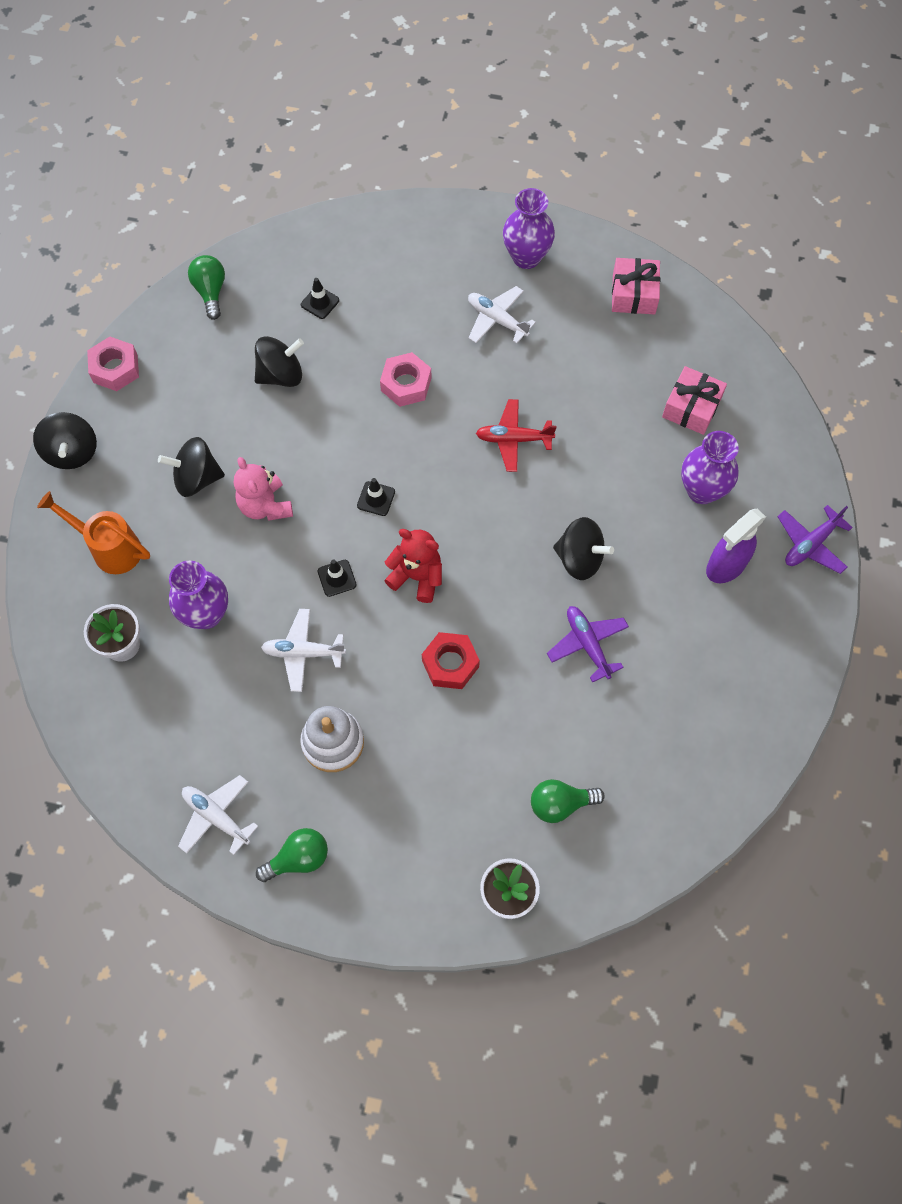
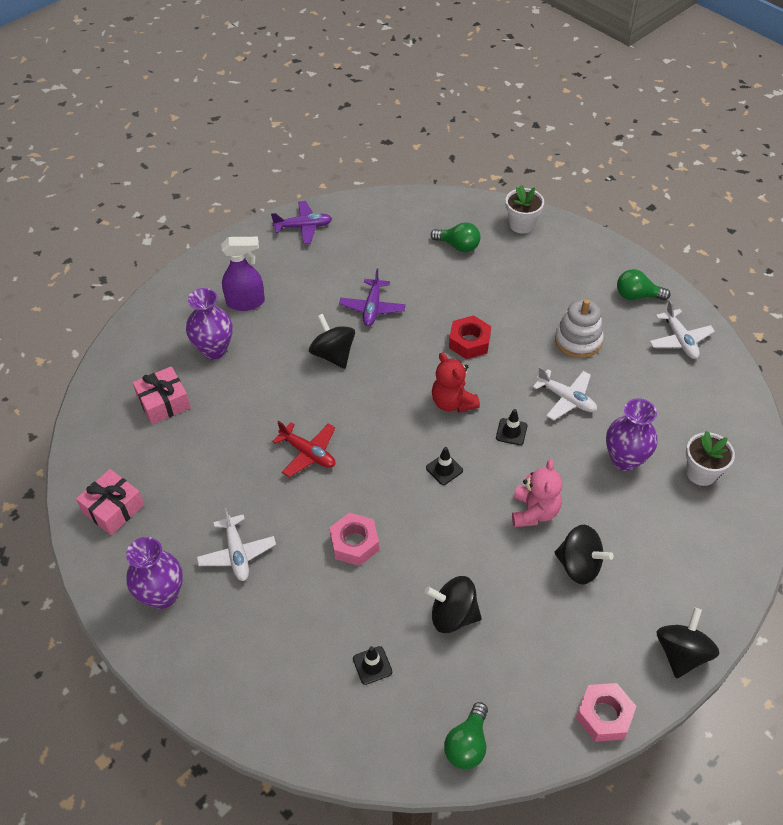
camera: 145 degrees left, 15 degrees down
orange watering can [37,491,150,574] -> none
purple plane [778,505,853,574] -> purple plane moved to [271,201,332,244]

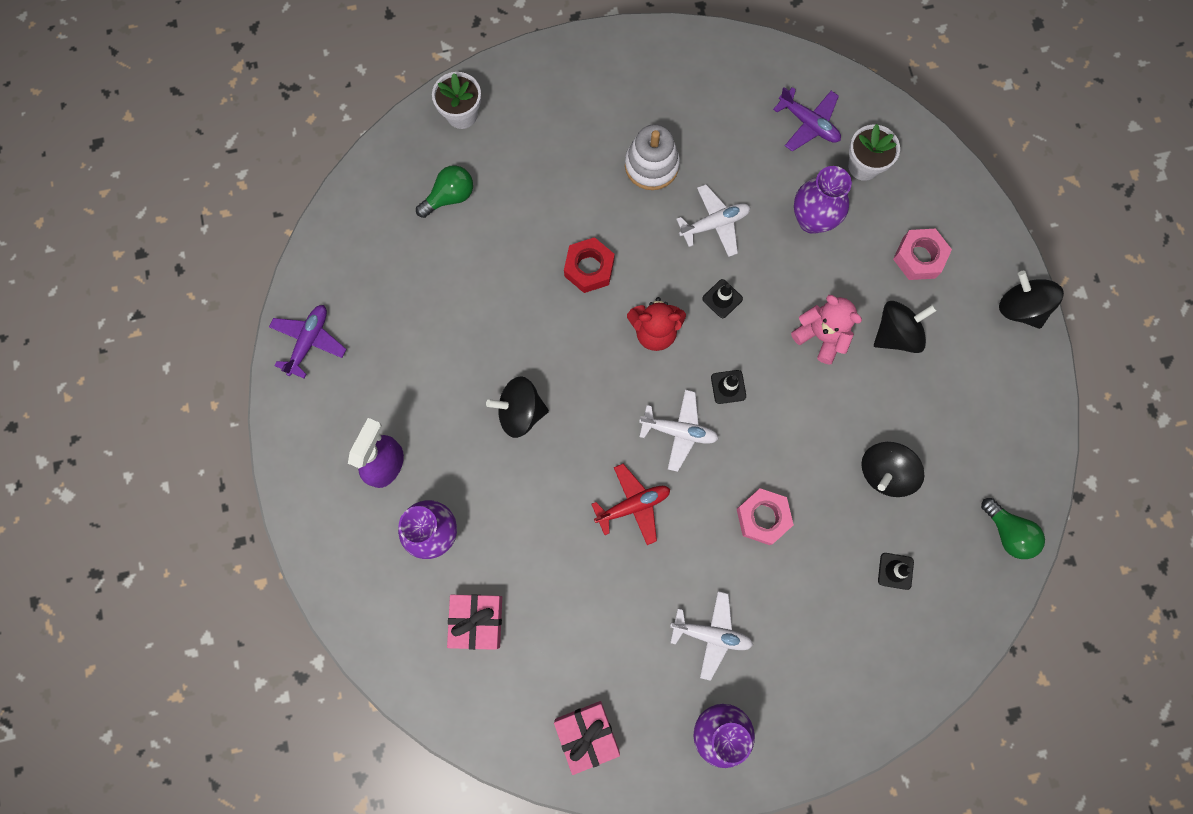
camera: 60 degrees left, 25 degrees up
purple plane [339,269,406,326] -> purple plane moved to [773,87,841,152]
pink nut [576,683,636,742] -> pink nut moved to [893,229,952,280]
green light bulb [617,269,671,300] -> none
white plane [649,300,715,359] -> white plane moved to [639,390,719,472]

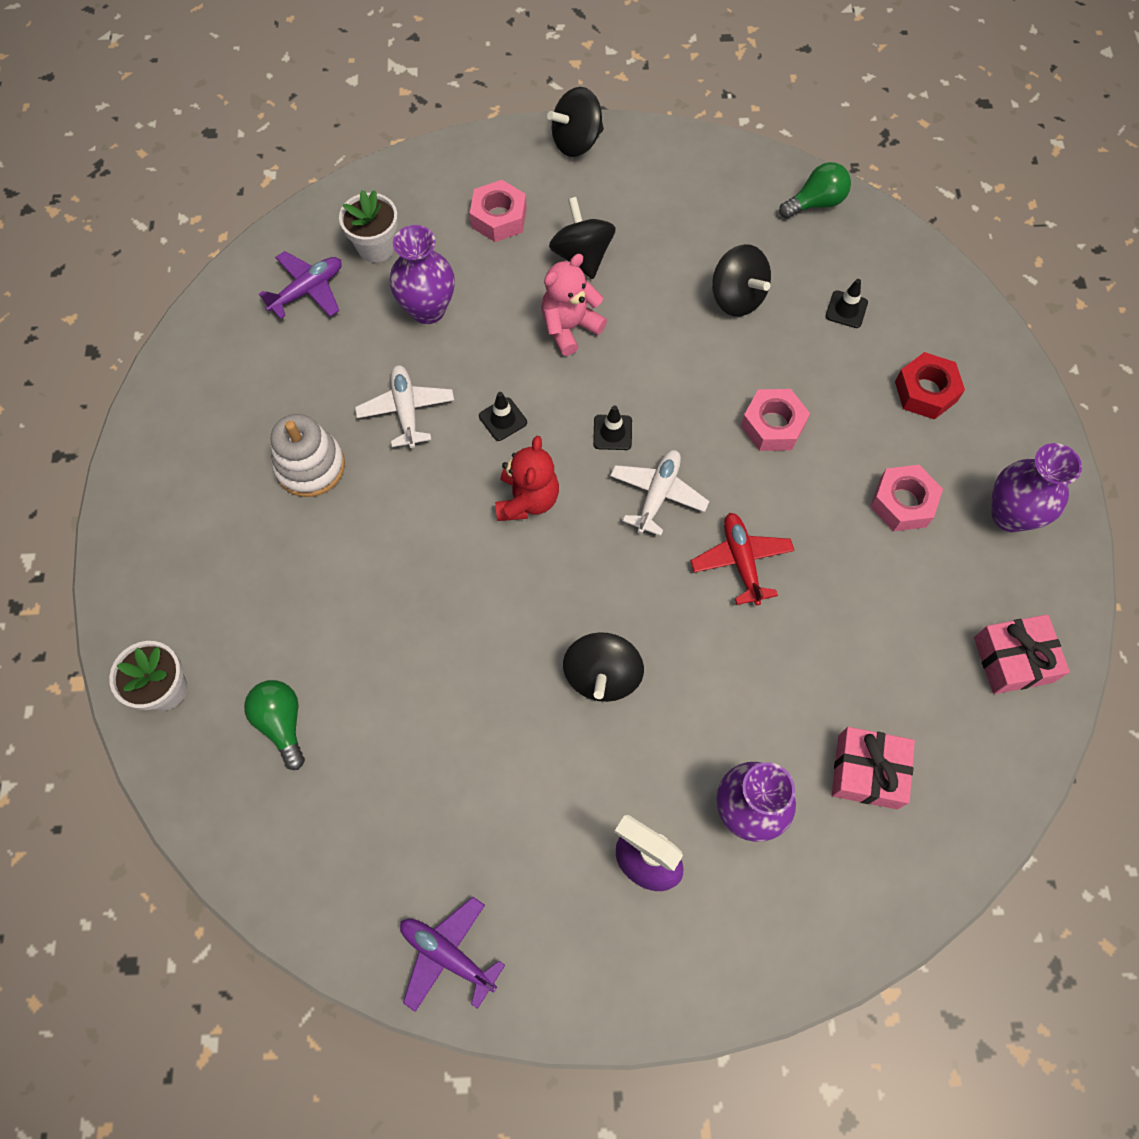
camera: 80 degrees left, 10 degrees down
red nut [564,237,615,293] -> red nut moved to [895,352,965,420]
white plane [670,591,753,681] -> pink nut [870,465,943,531]

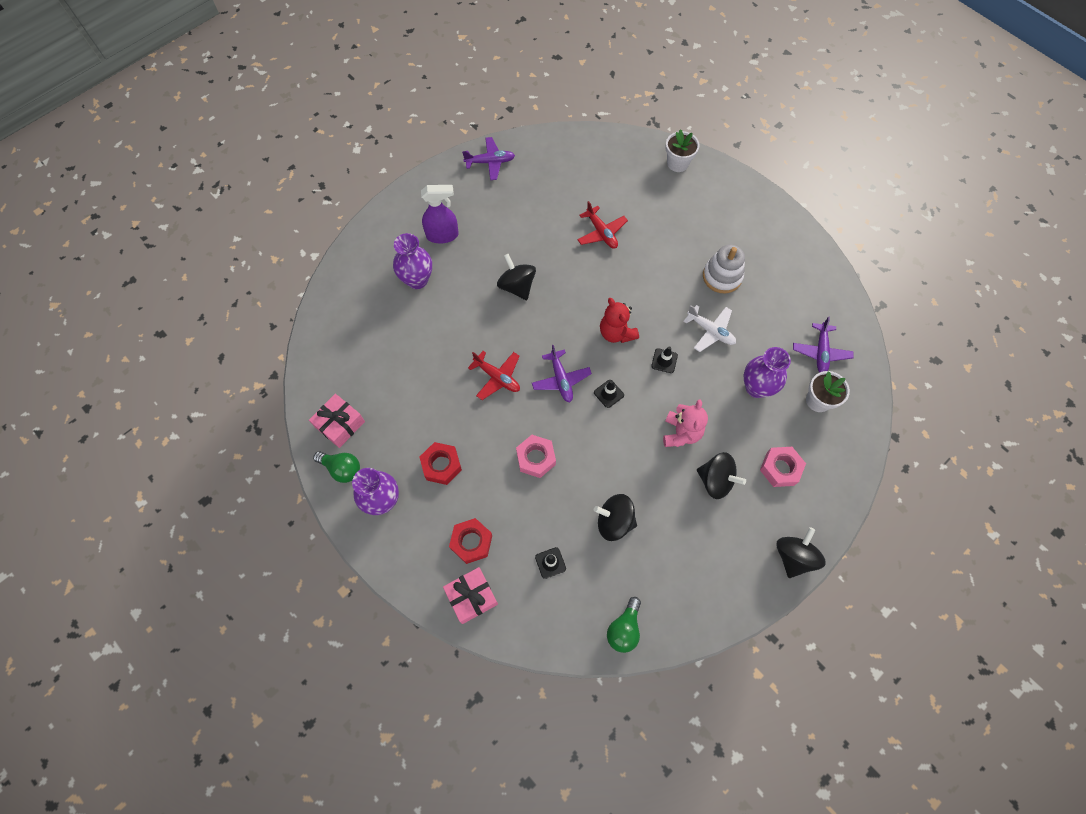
camera: 140 degrees right, 0 degrees up
green light bulb [244,680,305,770] -> green light bulb moved to [313,451,360,483]
white plane [610,450,709,536] -> purple plane [532,345,592,402]
pink gift [832,727,915,809] -> pink gift moved to [443,567,498,624]
pink nut [870,465,943,531] -> red nut [419,442,462,485]
none -> red plane [577,201,628,248]

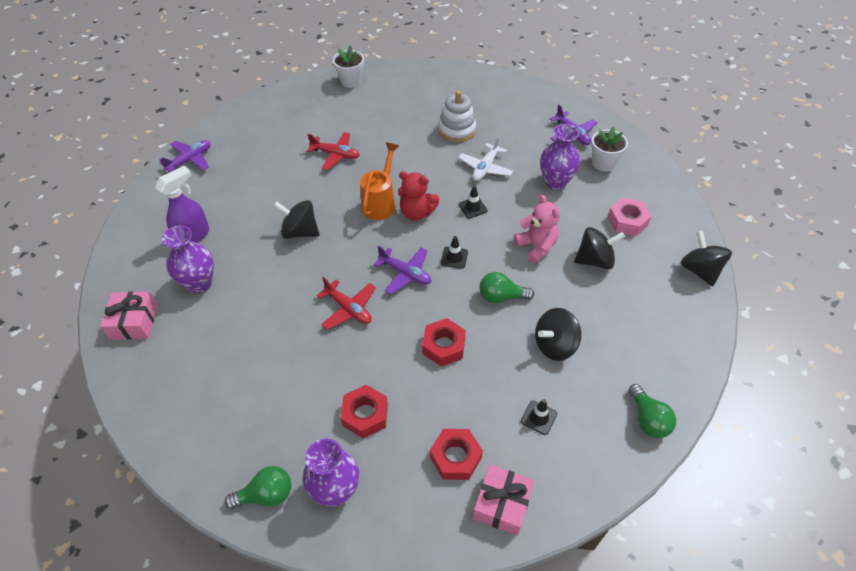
camera: 40 degrees left, 15 degrees down
pink gift [309,394,365,448] -> pink gift moved to [100,292,158,339]
red plane [468,351,520,400] -> red plane turned 45 degrees clockwise [317,277,376,330]
pink nut [516,435,556,478] -> red nut [422,318,466,366]
white plane [683,305,736,352] -> white plane turned 120 degrees clockwise [458,136,513,181]
none -> orange watering can [360,142,399,220]
none -> green light bulb [479,272,534,303]

